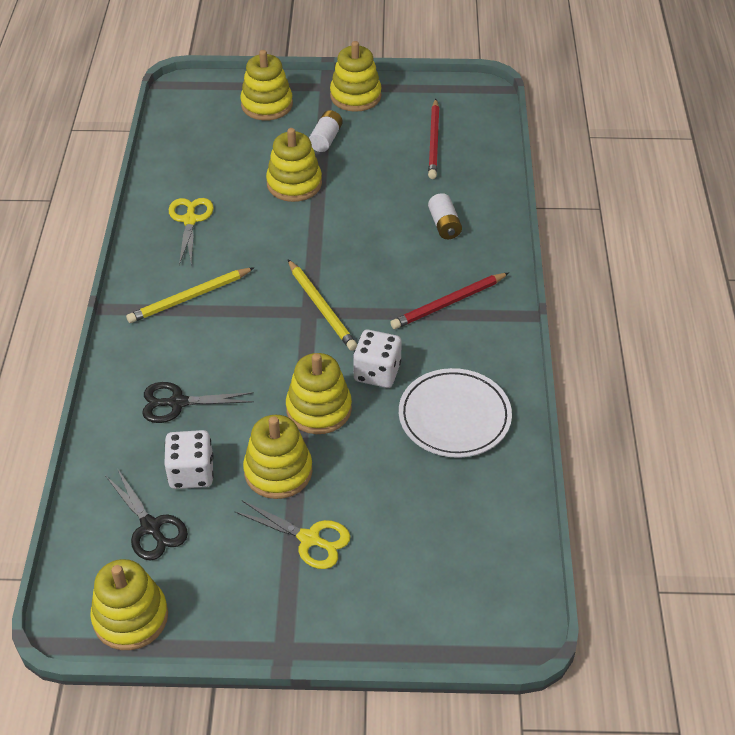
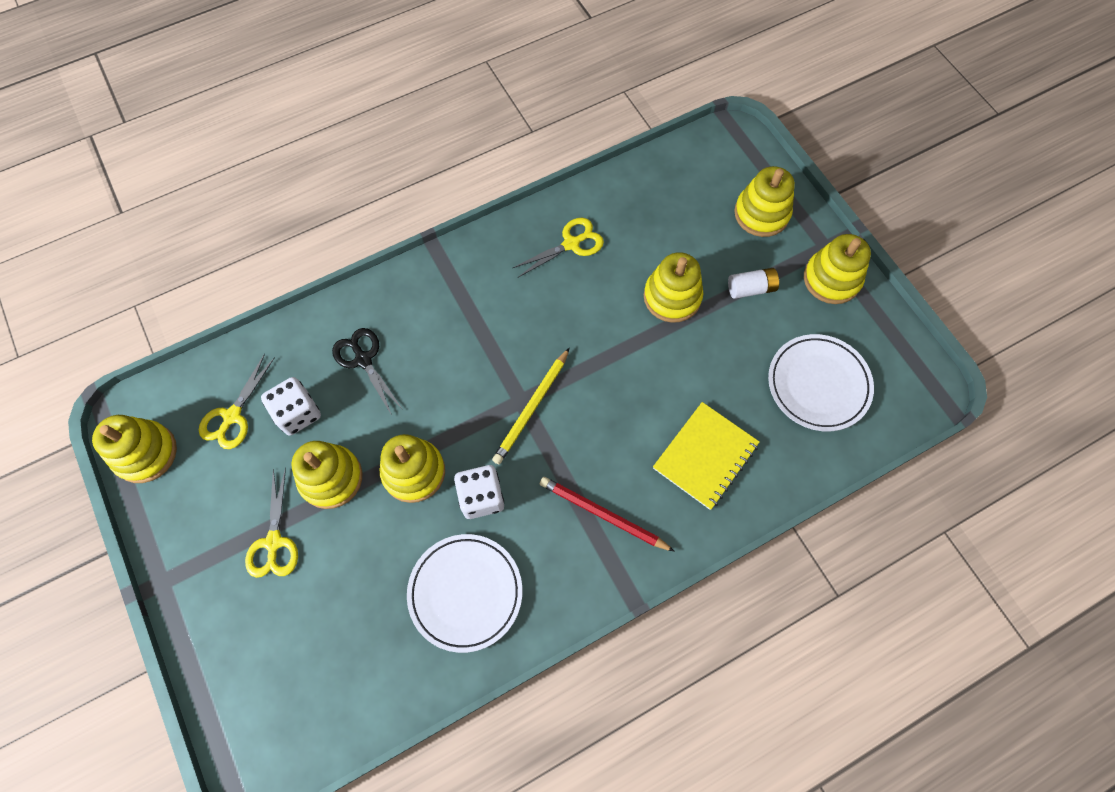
camera: 60 degrees right, 20 degrees up
black scissors [106,468,188,561] -> yellow scissors [199,353,275,449]
yellow pencil [126,267,255,323] -> none
red pencil [428,99,440,179] -> white plate [768,334,874,431]
white battery [428,193,462,239] -> yellow notebook [653,402,759,510]

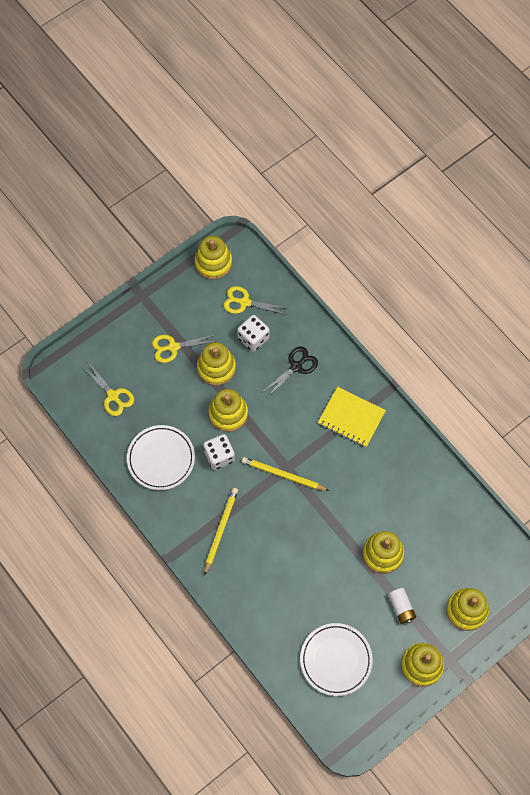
camera: 80 degrees right, 0 degrees up
yellow scissors [513,218,604,277] -> yellow scissors moved to [83,362,134,416]
red pencil [540,477,675,552] -> yellow pencil [204,488,238,576]
yellow notebook [653,402,759,510] -> yellow notebook moved to [318,387,386,447]

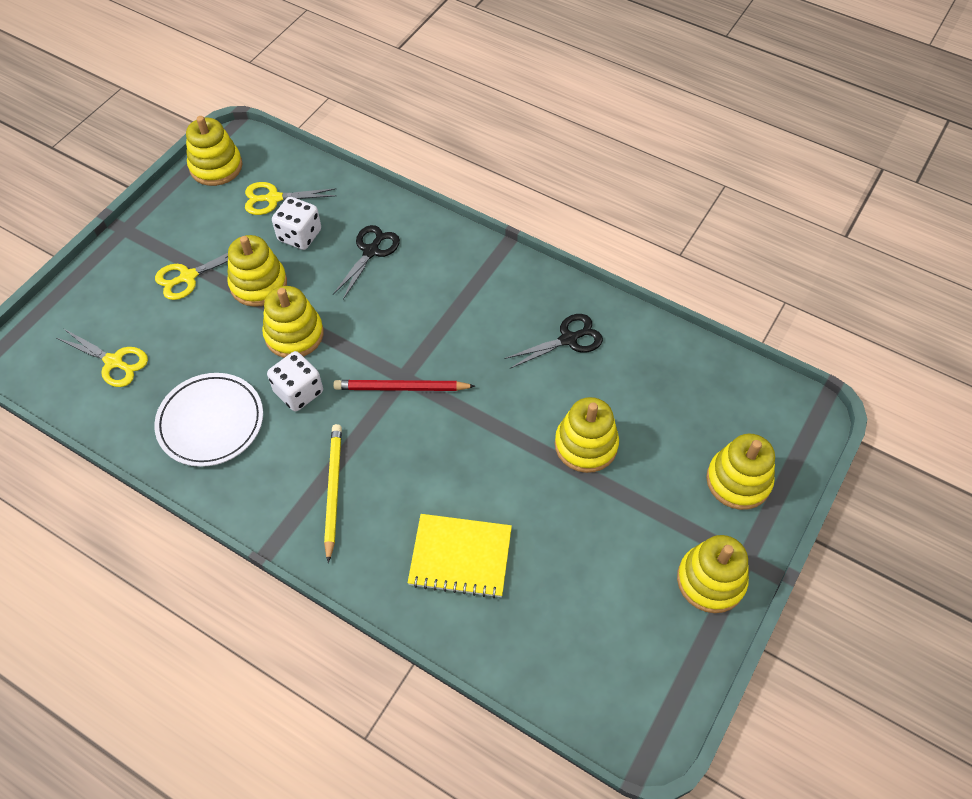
camera: 20 degrees left, 10 degrees down
yellow pencil [242,457,329,491] -> red pencil [333,380,475,391]
white plate [300,623,373,696] -> none
yellow notebook [318,387,386,447] -> yellow notebook moved to [408,514,512,598]
white battery [388,588,416,624] -> none
none -> black scissors [504,314,603,369]

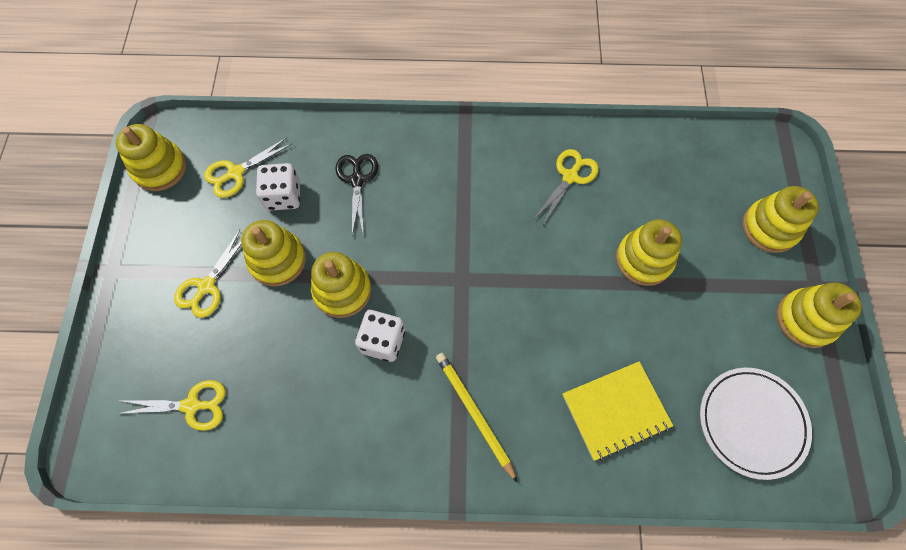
camera: 30 degrees left, 10 degrees up
white plate [154,373,263,467] -> white plate moved to [700,368,812,480]
red pencil [333,380,475,391] -> none
black scissors [504,314,603,369] -> yellow scissors [533,149,599,225]

